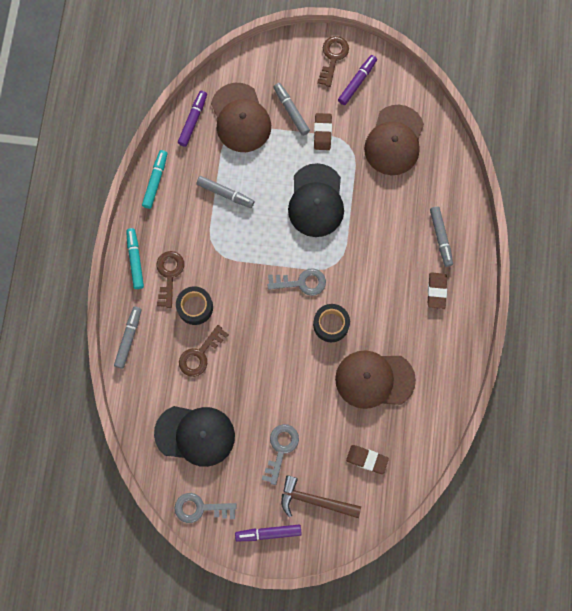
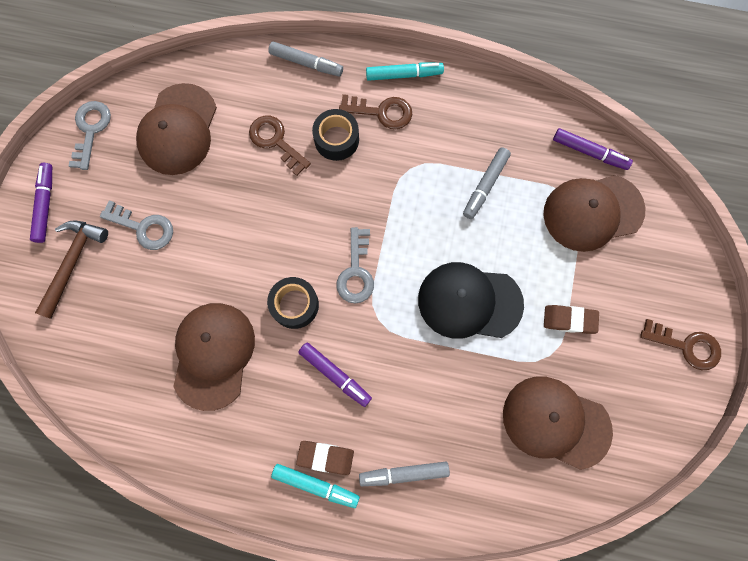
camera: 95 degrees right, 0 degrees up
turquoise marker [142,150,167,209] -> turquoise marker moved to [271,464,360,508]
black cap [154,406,235,467] -> brown cap [136,83,217,175]
grey marker [274,83,310,136] -> none
purple marker [338,55,377,105] -> purple marker moved to [298,342,372,407]
brown eraser [346,445,389,474] -> none

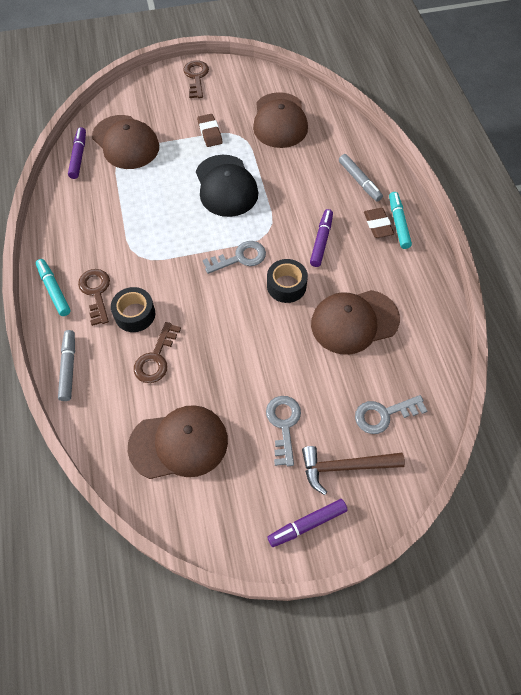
camera: 115 degrees left, 15 degrees down
grey key [69,101,111,170] -> grey key moved to [355,395,427,434]
grey marker [463,147,511,219] -> none

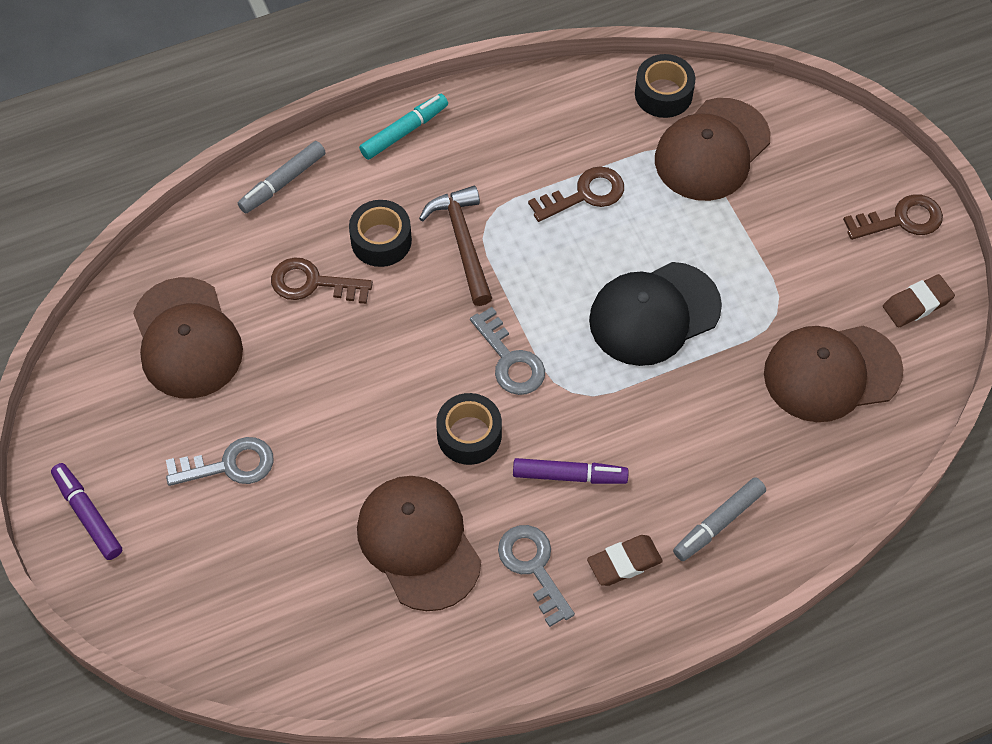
camera: 80 degrees right, 0 degrees up
grey marker [58,330,75,401] -> grey marker turned 150 degrees clockwise [238,141,326,213]
purple marker [68,127,86,179] -> black tape [635,54,695,118]
brown key [78,269,110,326] -> brown key moved to [528,166,624,222]
brown eraser [197,114,222,147] -> brown eraser moved to [883,274,955,328]
brown hammer [302,446,405,495] -> brown hammer moved to [419,186,492,306]
grey key [355,395,427,434] -> grey key moved to [498,525,575,627]
turquoise marker [389,192,412,249] -> none

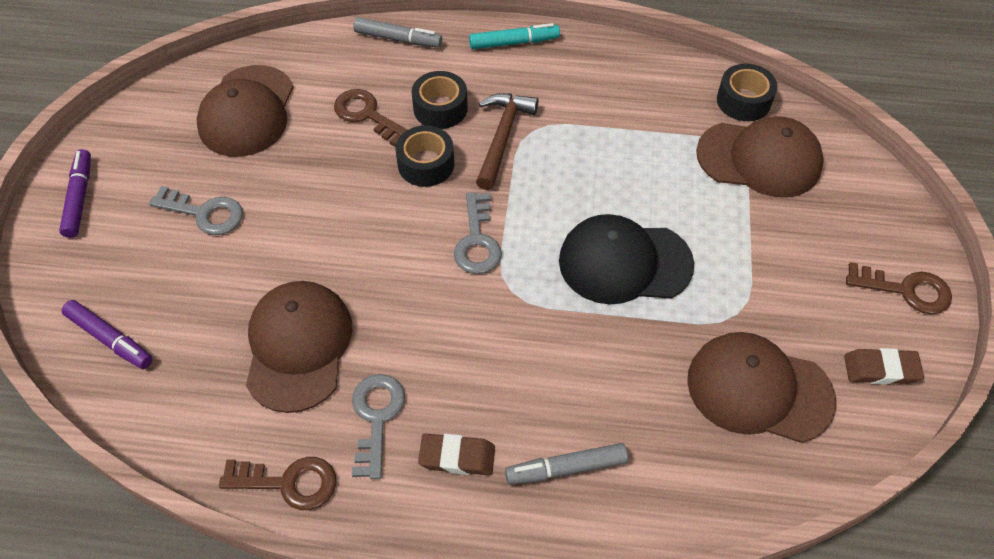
camera: 30 degrees right, 5 degrees down
grey marker [238,141,326,213] -> grey marker turned 150 degrees counterclockwise [353,17,442,48]
black tape [436,393,502,465] -> black tape moved to [396,125,454,187]
purple marker [513,458,629,484] -> purple marker moved to [62,300,153,369]
brown key [528,166,624,222] -> brown key moved to [219,457,336,510]
brown cap [655,98,770,201] -> brown cap turned 150 degrees counterclockwise [696,116,824,198]

